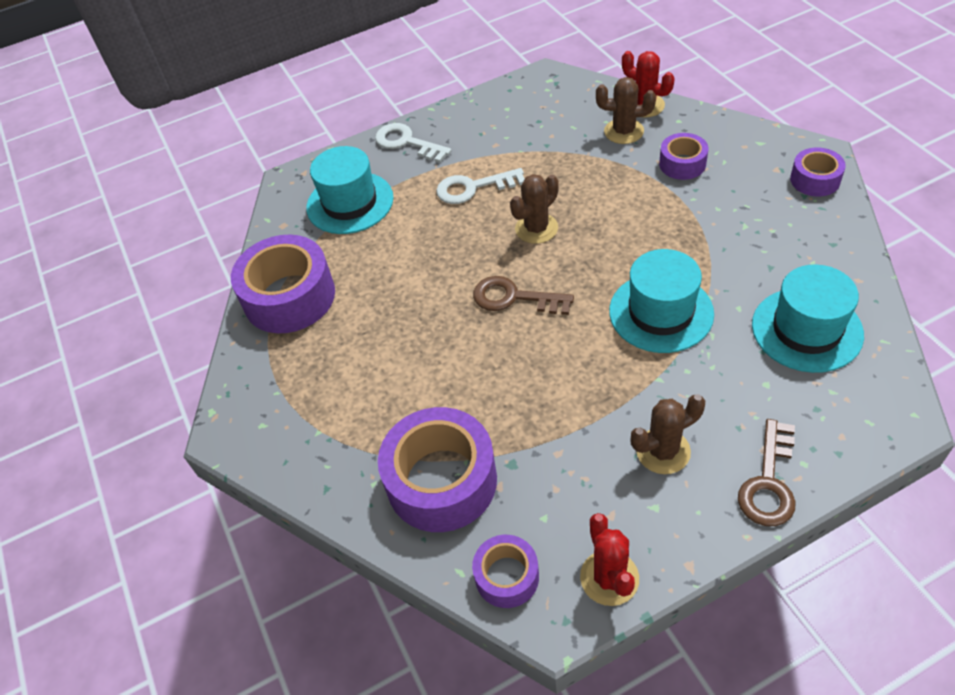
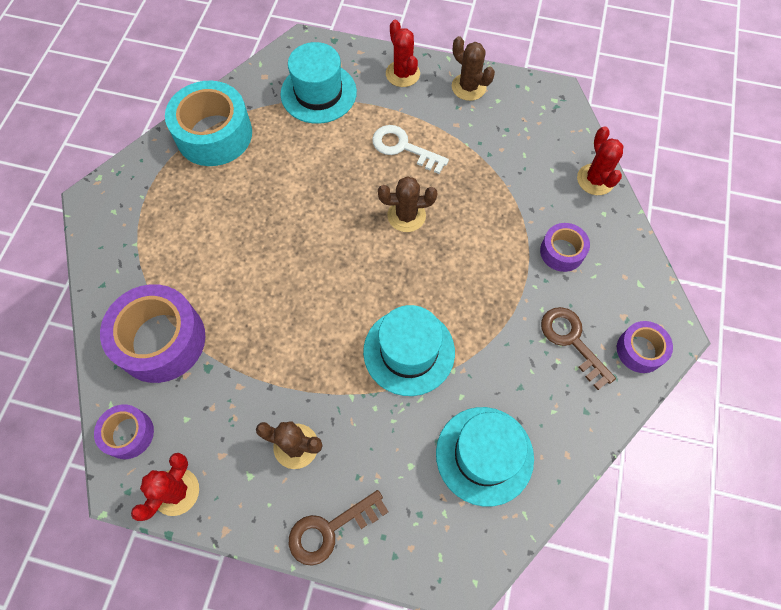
camera: 35 degrees right, 15 degrees up
purple tape [231,235,335,333] -> turquoise tape [165,81,252,166]
white key [375,123,452,163] -> red cactus [386,20,420,87]
brown key [473,276,574,315] -> brown key moved to [541,307,616,390]
brown cactus [596,77,656,144] -> brown cactus moved to [452,36,495,101]

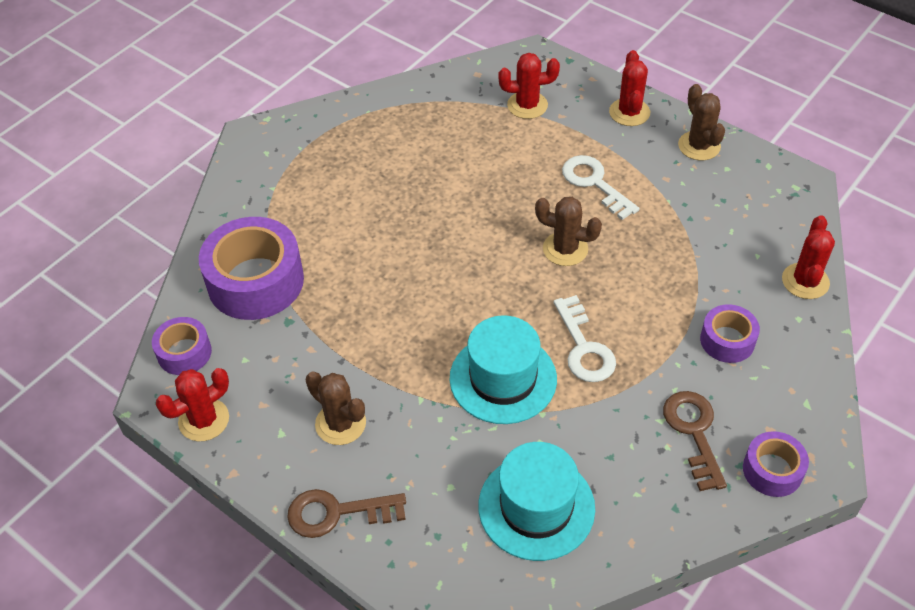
camera: 25 degrees right, 15 degrees down
turquoise tape [165,81,252,166] -> none
turquoise hat [280,42,357,124] -> red cactus [498,53,560,119]
none -> white key [554,295,616,382]

